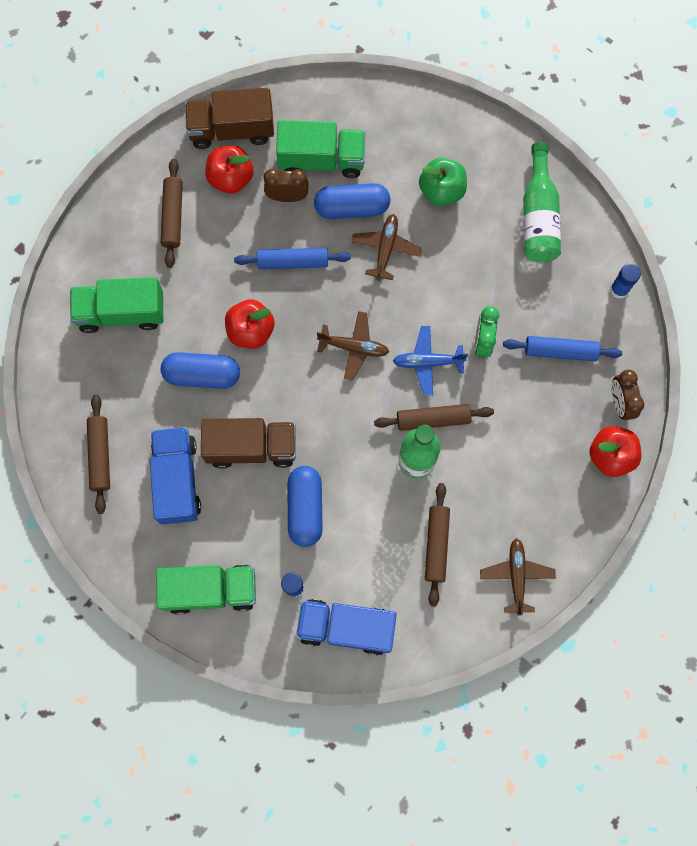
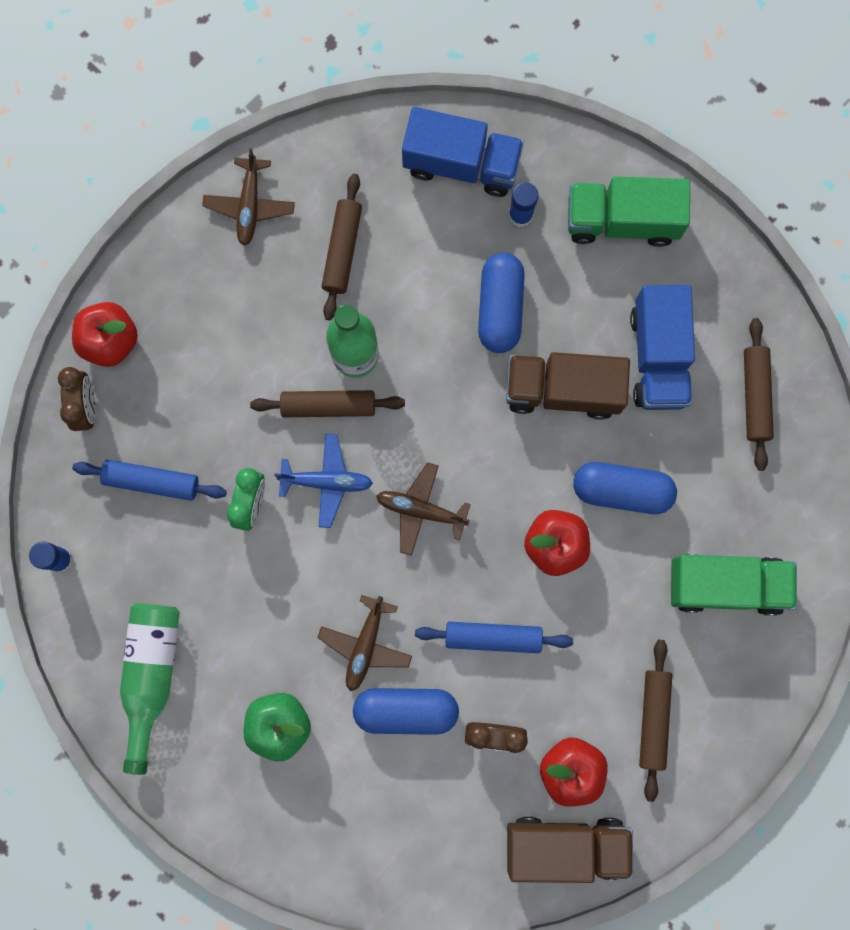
camera: 175 degrees left, 5 degrees up
green truck [276,120,365,178] -> none

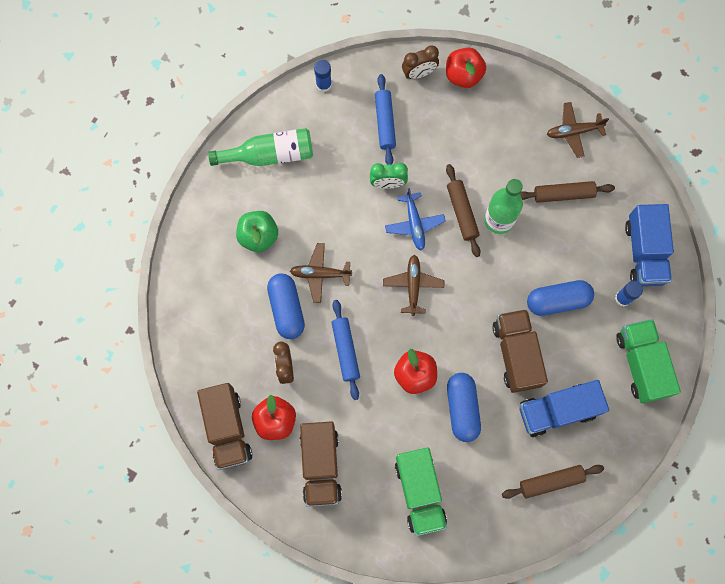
camera: 75 degrees right, 5 degrees down
brown rolling pin [639,640,672,802] -> brown truck [300,421,342,507]

